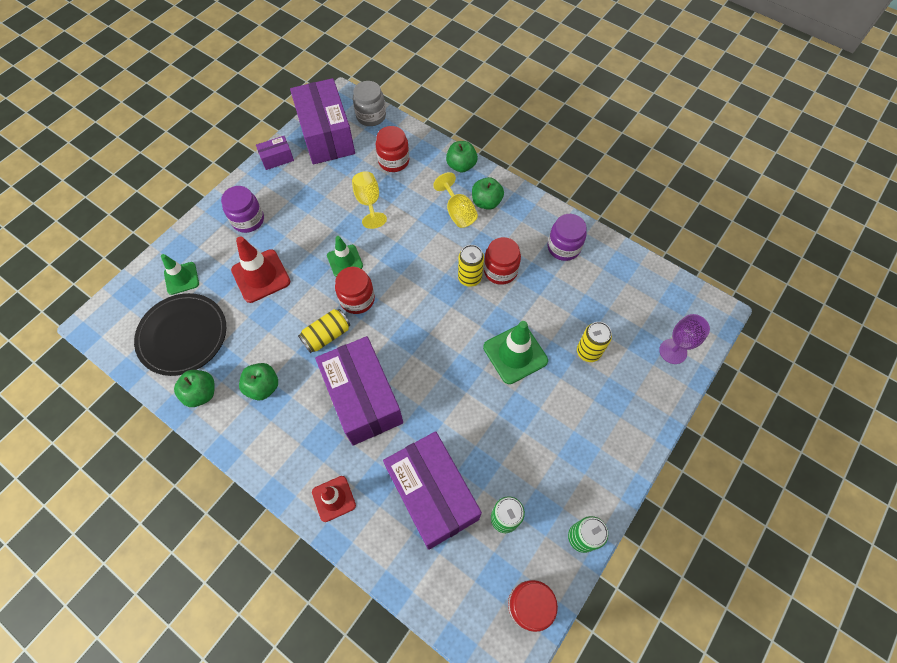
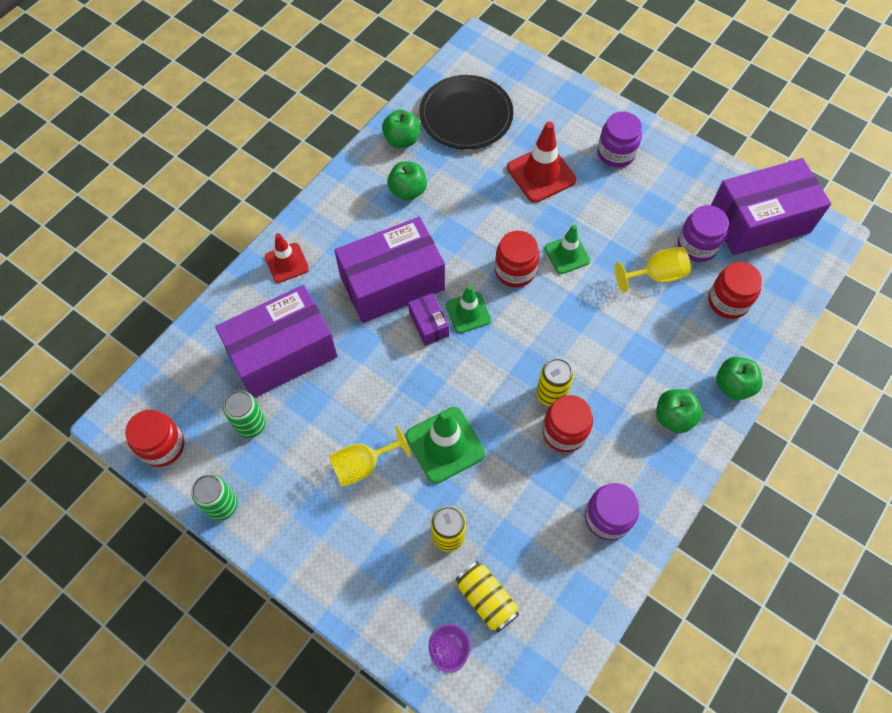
camera: 90 degrees right, 0 degrees up
green traffic cone [161,254,199,295] -> green traffic cone moved to [446,285,491,333]
purple box [256,136,294,170] -> purple box moved to [408,293,449,346]
yellow can [298,309,350,353] -> yellow can moved to [456,561,519,632]
grey jar [353,81,386,126] -> none
yellow goblet [433,172,478,228] -> yellow goblet moved to [329,425,411,487]
none -> purple jar [678,205,729,262]

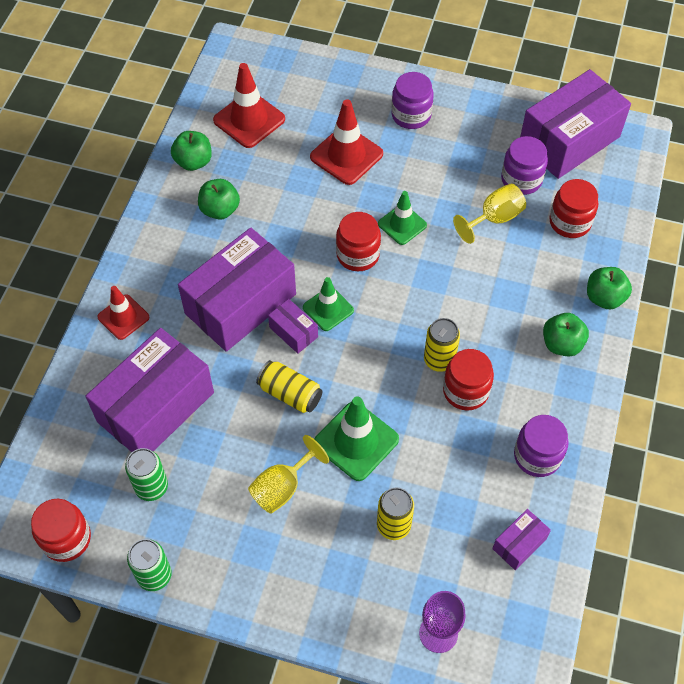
camera: 20 degrees left, 5 degrees down
black plate [419,75,513,150] -> red traffic cone [213,63,285,148]
yellow can [456,561,519,632] -> yellow can moved to [256,360,323,413]
none -> purple box [492,509,551,570]

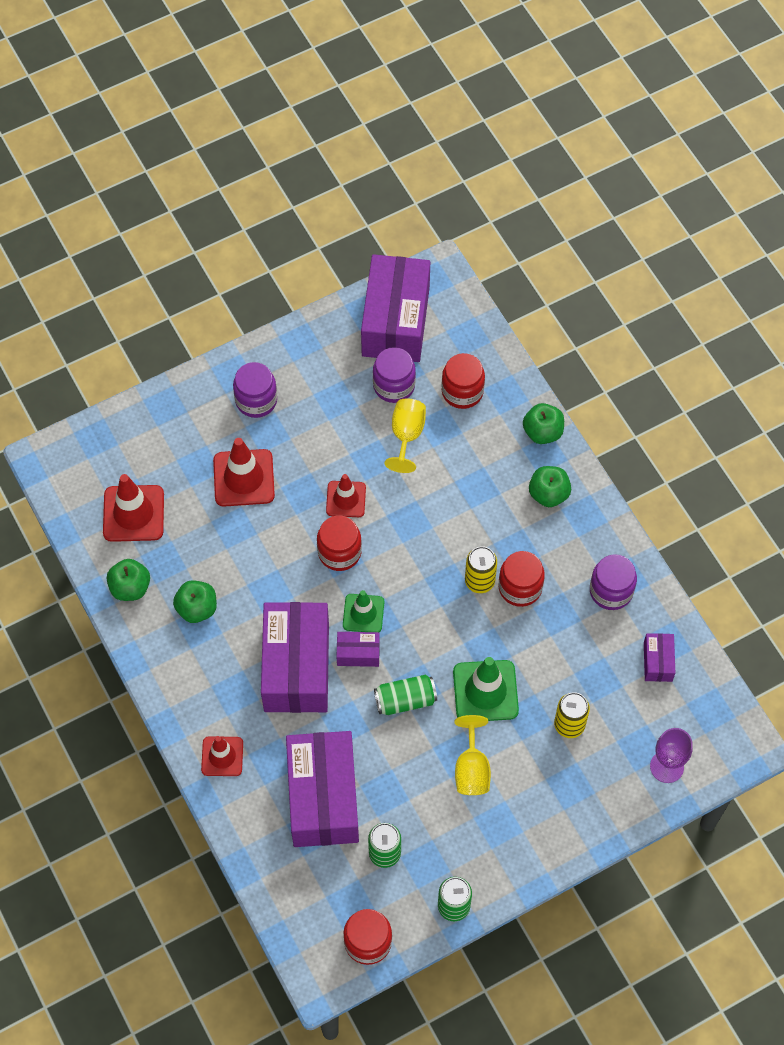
camera: 45 degrees left, 5 degrees up
yellow can [256,360,323,413] -> green can [374,674,437,715]
green traffic cone [378,191,427,245] -> red traffic cone [326,474,366,517]

